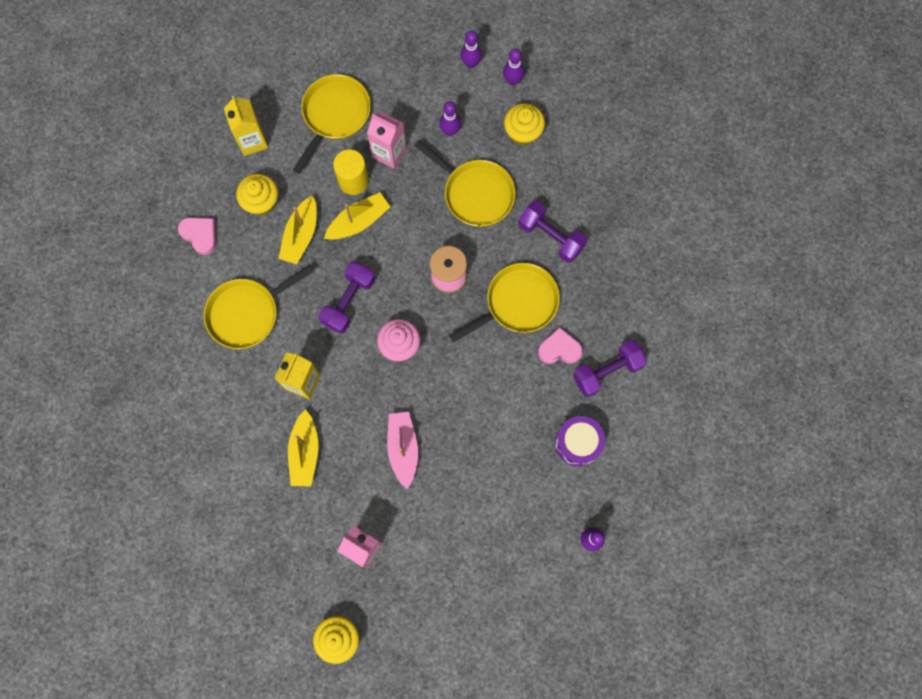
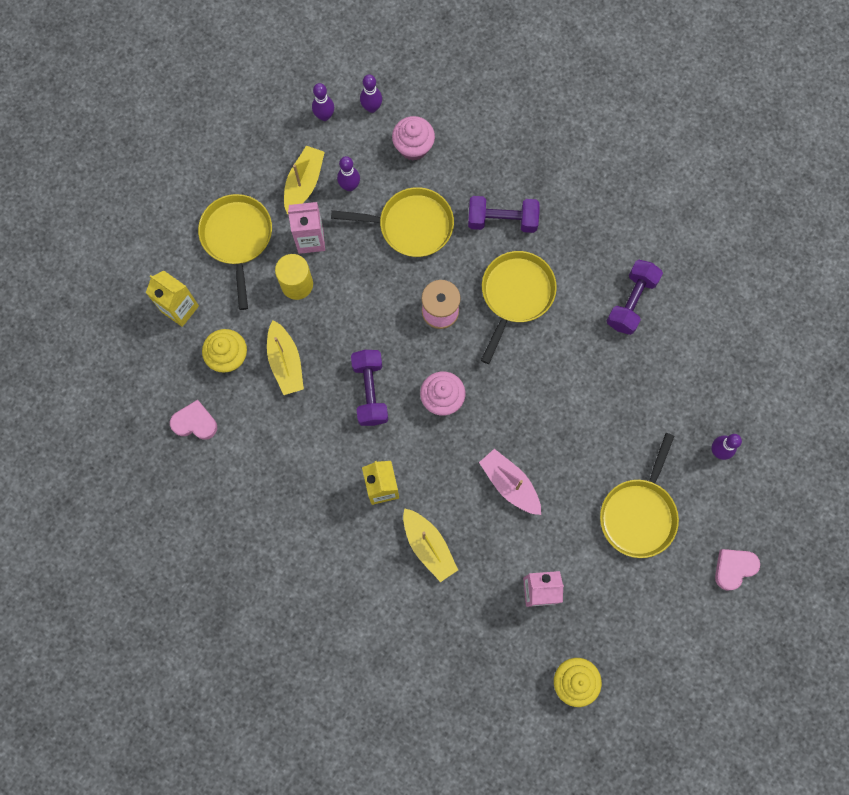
camera: 35 degrees left, 0 degrees up
yellow pan [204,265,314,349] -> yellow pan moved to [600,433,679,558]
yellow boat [324,192,390,240] -> yellow boat moved to [284,146,325,214]
yellow cupcake [504,103,545,146] -> pink cupcake [392,116,435,161]
pink heart [538,327,583,364] -> pink heart moved to [715,549,760,590]
purple drum [555,416,605,466] -> none

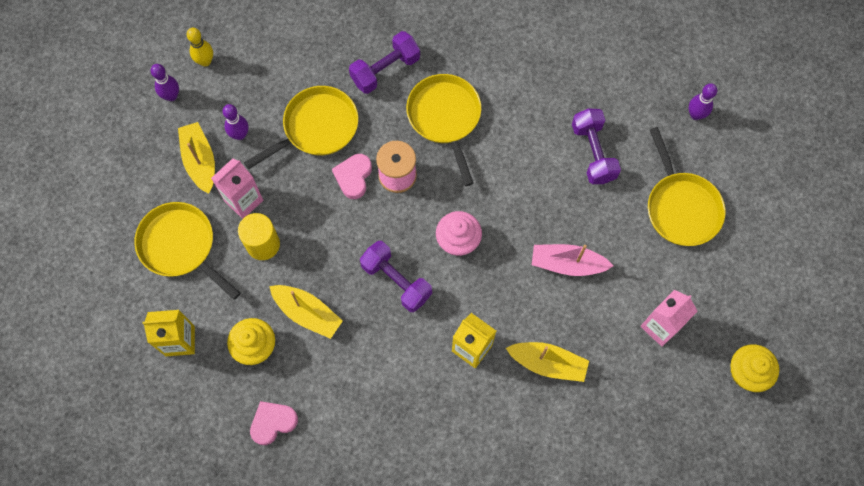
camera: 40 degrees left, 5 degrees down
purple bowling pin [360,74,382,113] -> yellow bowling pin [187,28,213,67]
pink cupcake [392,116,435,161] -> none
purple dumbbell [607,260,663,335] -> purple dumbbell moved to [572,109,621,184]
pink heart [715,549,760,590] -> pink heart moved to [332,154,372,199]

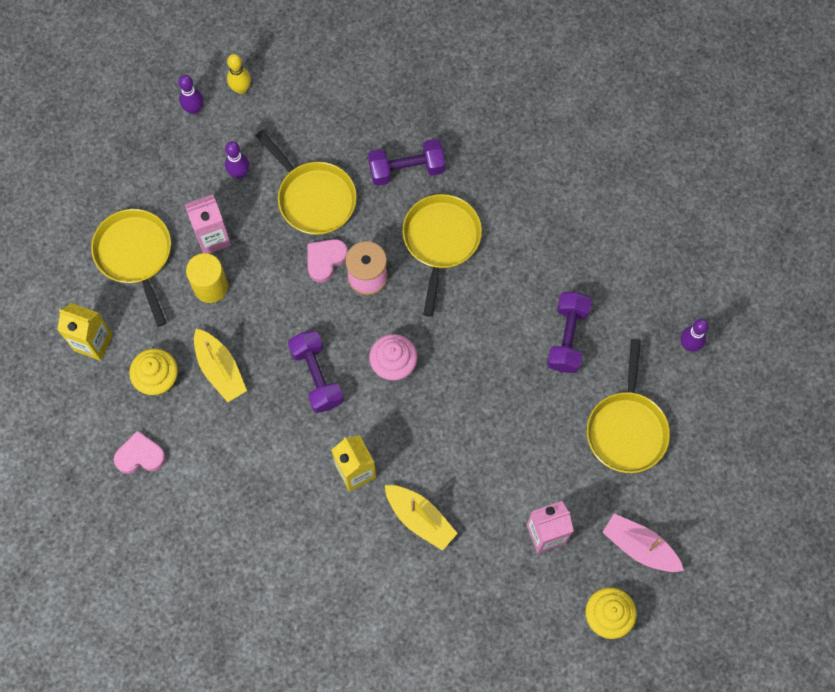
camera: 25 degrees right, 0 degrees up
yellow boat [178,122,215,194] -> none
yellow pan [244,86,358,169] -> yellow pan turned 60 degrees clockwise [256,130,357,235]
pink boat [532,244,613,276] -> pink boat moved to [602,514,684,572]

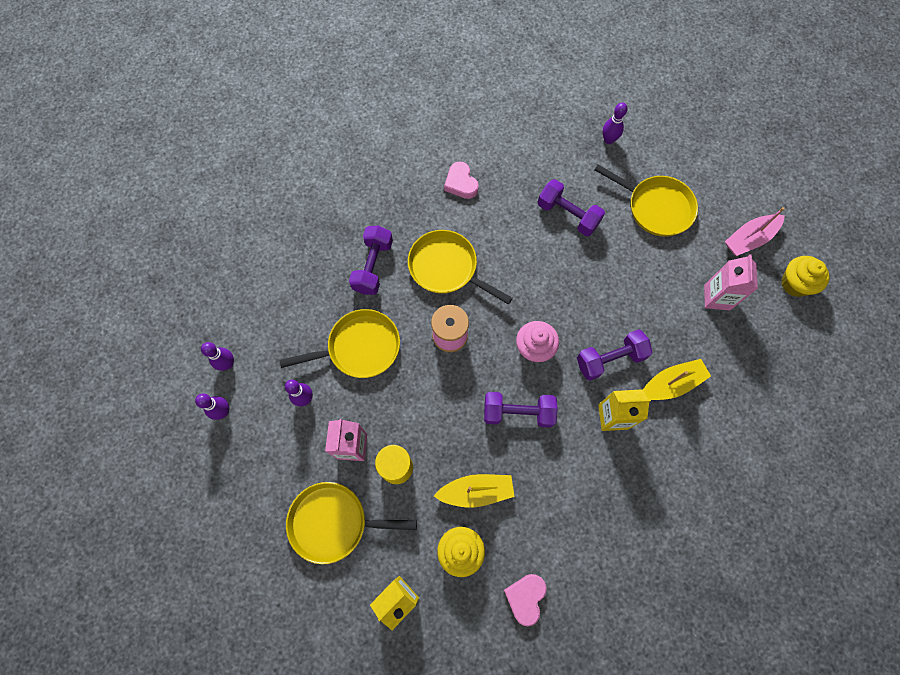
camera: 65 degrees left, 0 degrees up
yellow bowling pin [227,54,251,94] -> purple bowling pin [201,342,234,371]
pink heart [307,239,348,283] -> pink heart moved to [444,161,479,199]
none -> purple dumbbell [577,329,653,381]

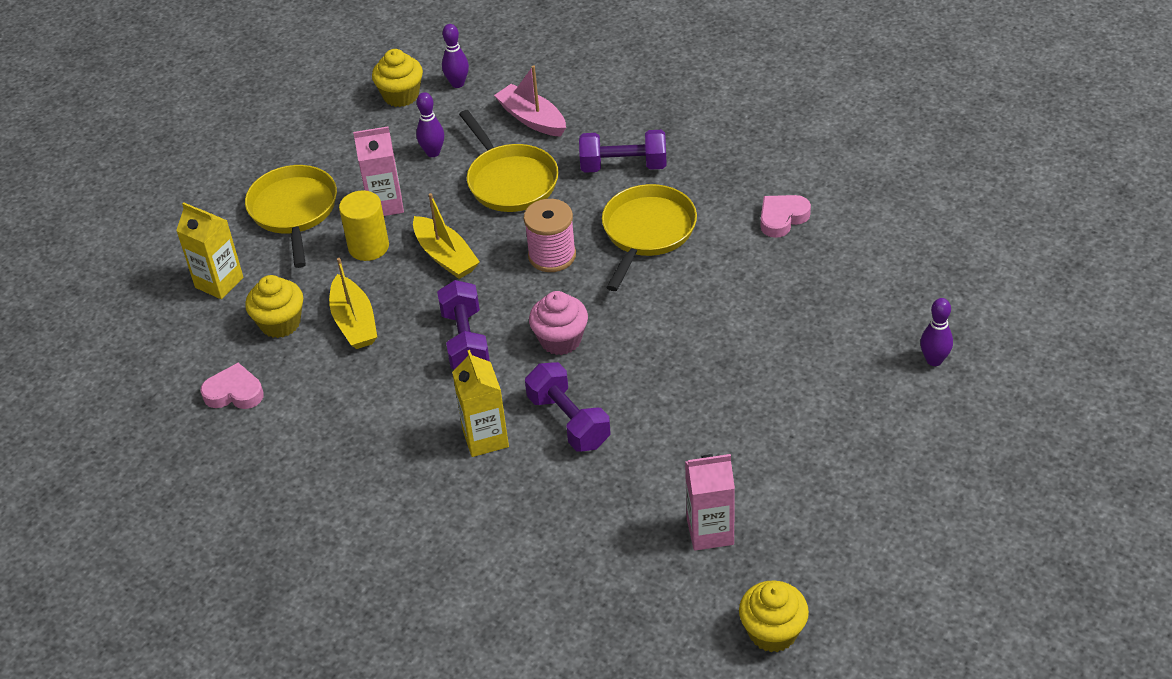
camera: 80 degrees right, 25 degrees down
purple bowling pin [195,393,229,420] -> yellow cupcake [372,49,423,107]
purple dumbbell [538,179,605,236] -> none
yellow pan [595,164,698,237] -> none
yellow boat [643,359,711,400] -> yellow boat moved to [413,193,480,279]
pink boat [725,207,785,256] -> pink boat moved to [494,65,566,137]

